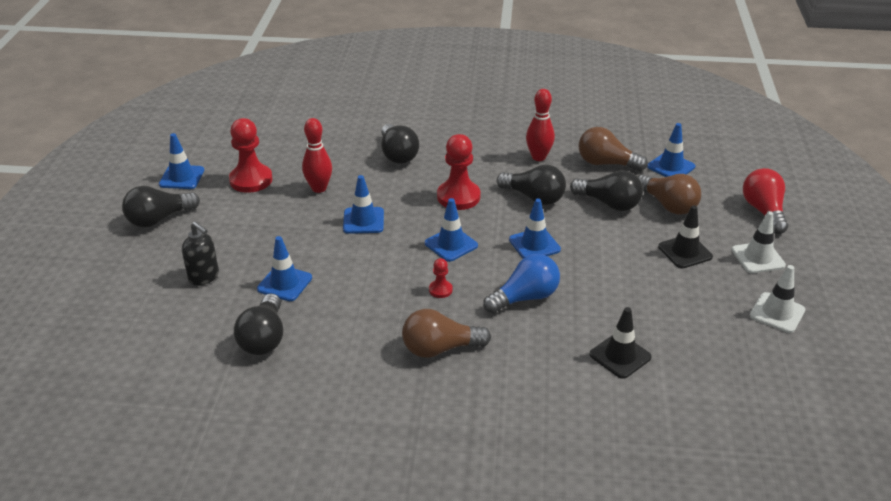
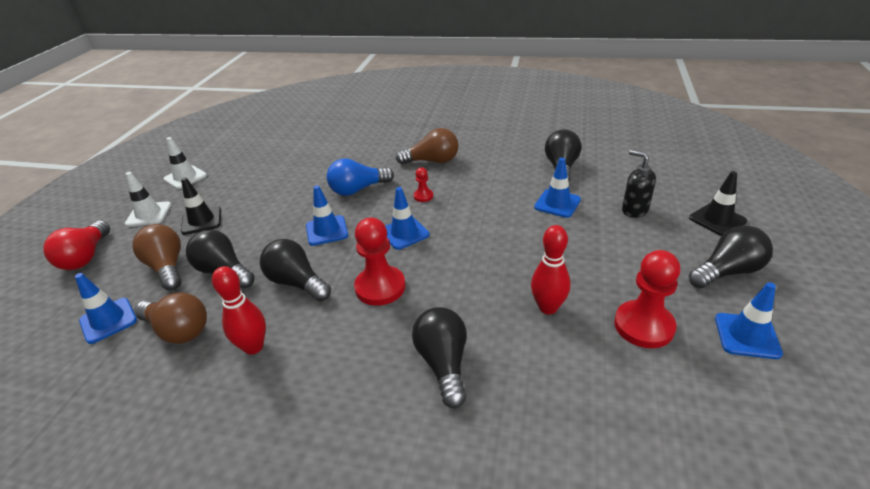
camera: 170 degrees left, 0 degrees up
blue traffic cone [343,175,384,234] -> none
black traffic cone [590,307,652,379] -> black traffic cone moved to [689,171,747,236]

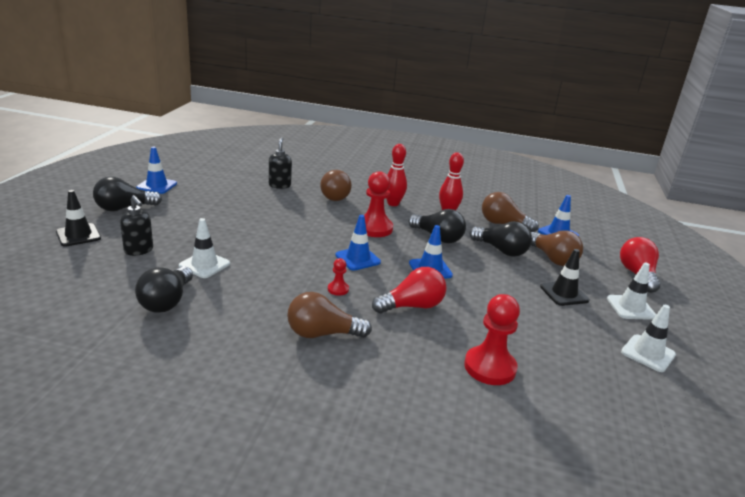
camera: 175 degrees right, 10 degrees down
blue light bulb [327,158,394,196] -> red light bulb [372,267,446,313]
black light bulb [412,307,467,408] -> brown light bulb [320,170,352,201]
red bowling pin [531,225,570,314] -> red bowling pin moved to [386,144,407,206]
blue traffic cone [534,158,581,218] -> white traffic cone [179,218,230,278]
red pawn [614,250,680,348] -> red pawn moved to [464,294,520,385]
none -> black soap dispenser [269,137,292,189]

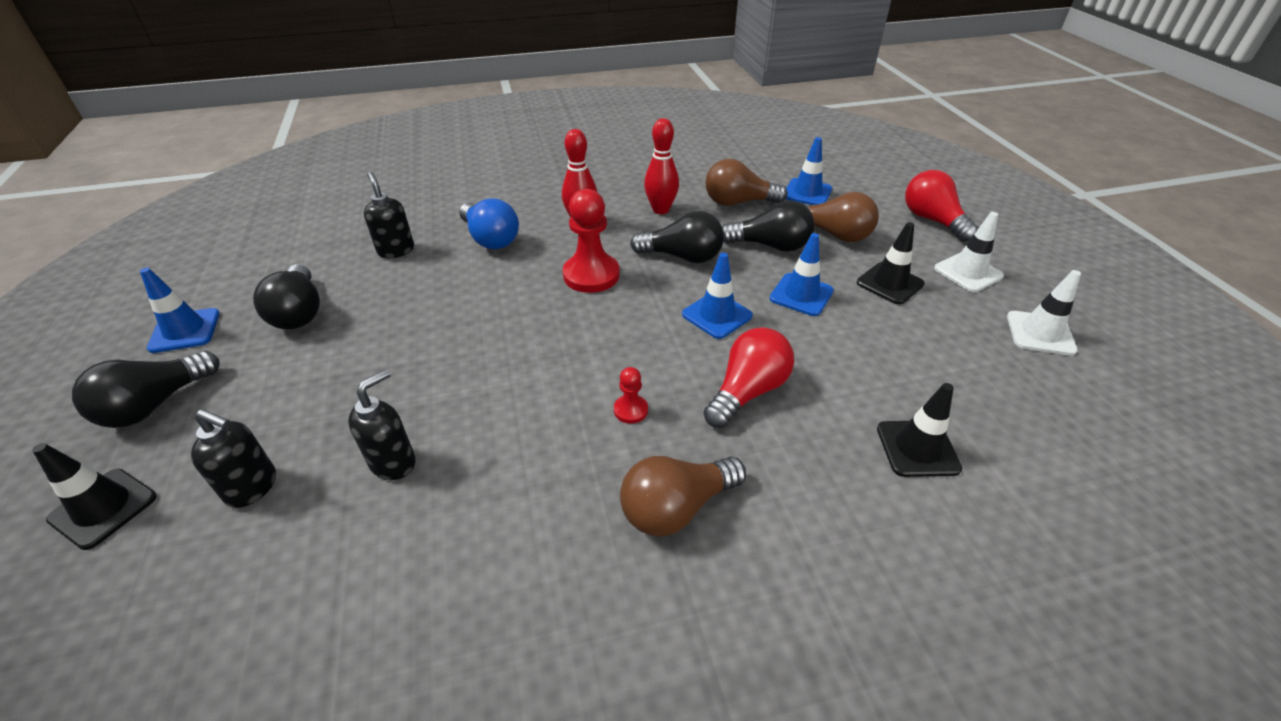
camera: 25 degrees left, 15 degrees up
black light bulb [135,266,193,313] -> black light bulb moved to [253,265,320,330]
white traffic cone [179,218,230,278] -> black soap dispenser [348,369,416,480]
brown light bulb [320,170,352,201] -> blue light bulb [459,198,519,249]
blue traffic cone [335,215,381,270] -> blue traffic cone moved to [769,233,834,316]
red pawn [464,294,520,385] -> black traffic cone [877,383,962,477]

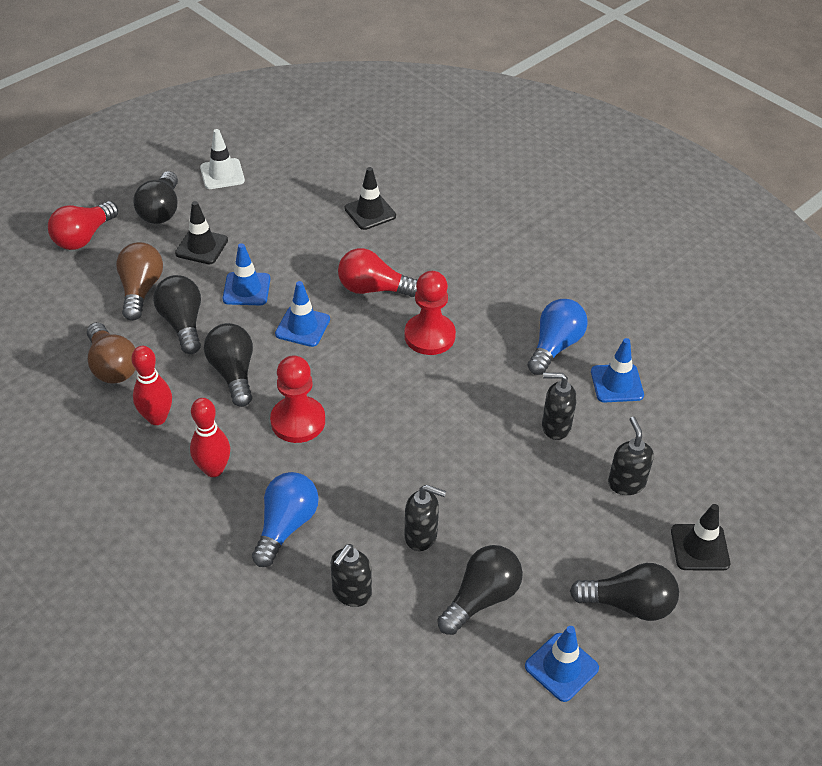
camera: 120 degrees left, 5 degrees up
red pawn [614,367,648,424] -> red pawn [404,271,456,355], size x2.07
brown light bulb [620,456,746,536] -> none
blue traffic cone [786,137,832,205] -> blue traffic cone moved to [591,338,644,402]
white traffic cone [934,212,1004,292] -> black light bulb [134,171,178,224]
none -> black soap dispenser [405,485,446,551]
none -> blue light bulb [528,299,588,375]

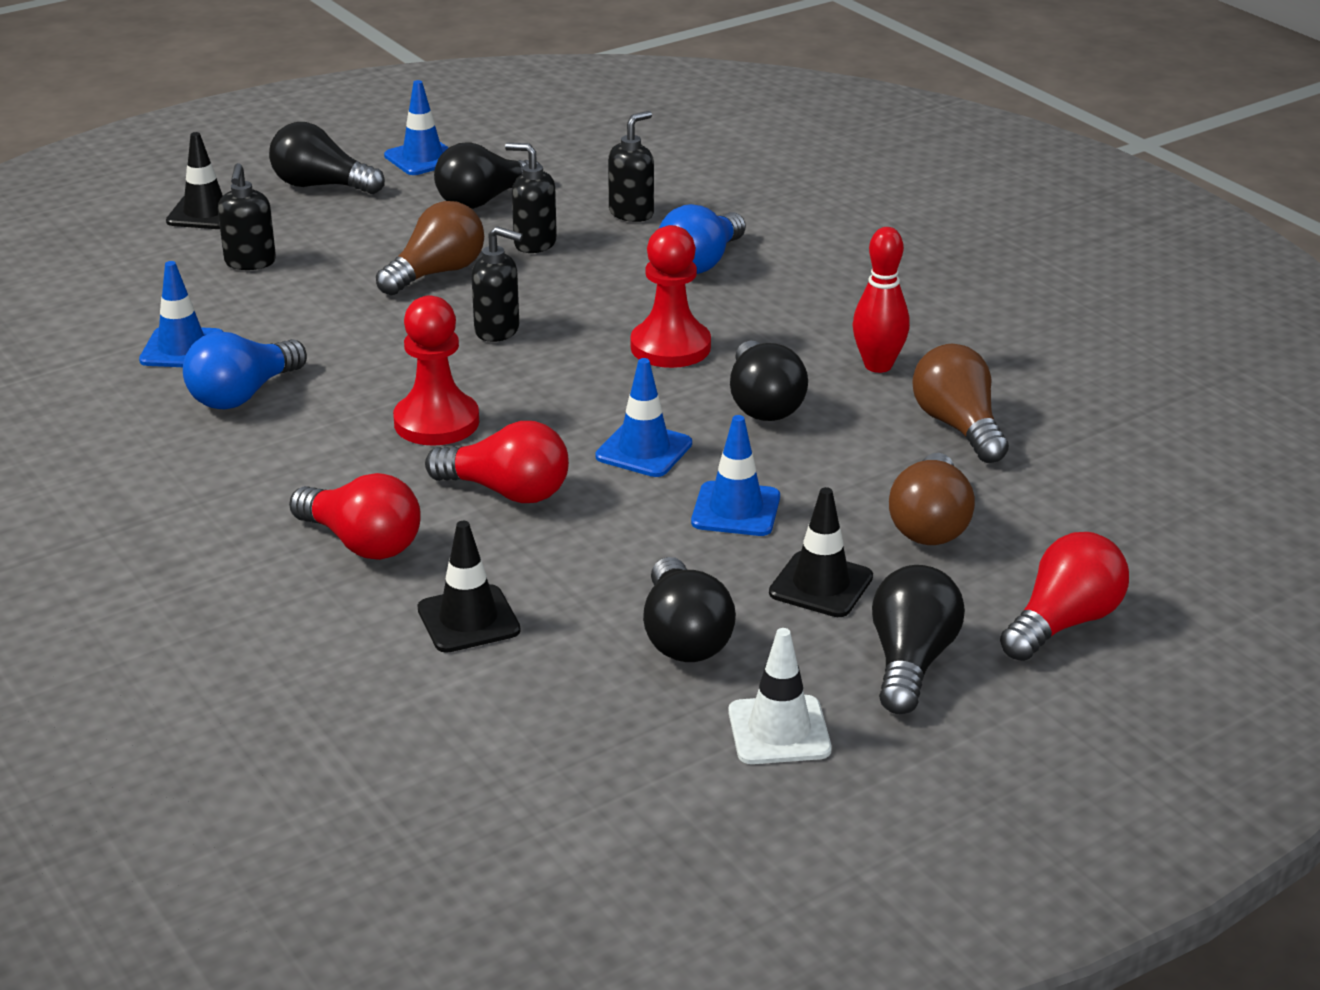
camera: 170 degrees left, 15 degrees down
black light bulb [153,275,201,354] -> black light bulb moved to [643,557,736,662]
red bowling pin [190,398,230,477] -> none
black soap dispenser [542,373,577,440] -> black soap dispenser moved to [471,226,523,342]
none -> red light bulb [289,473,421,560]
none -> brown light bulb [376,201,484,296]

